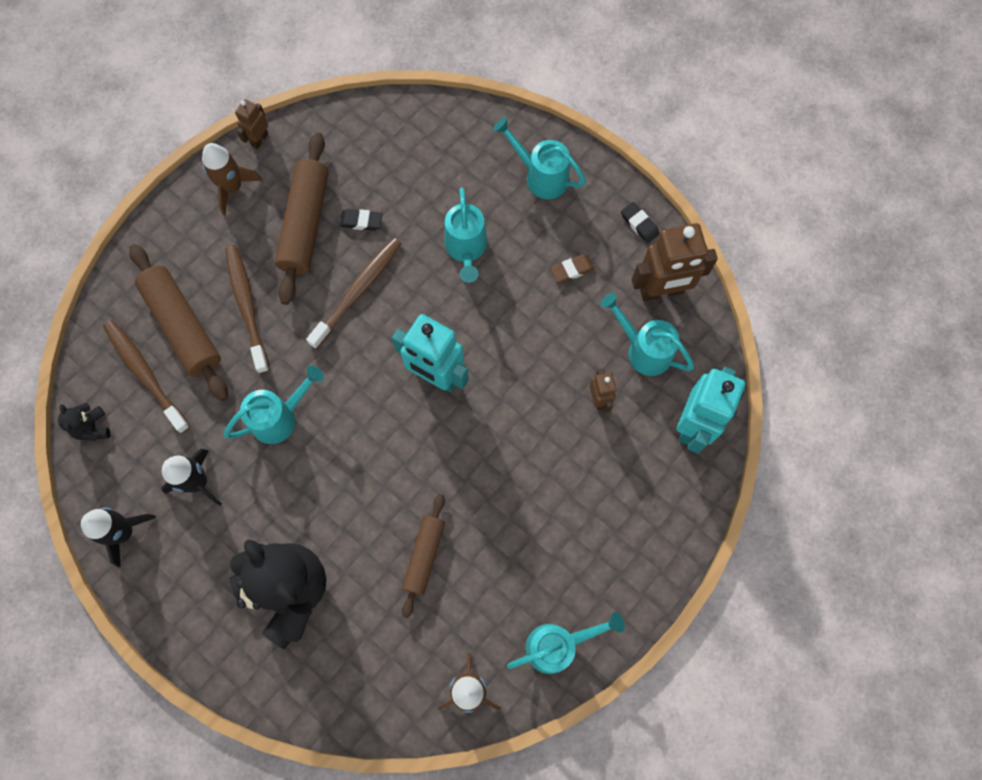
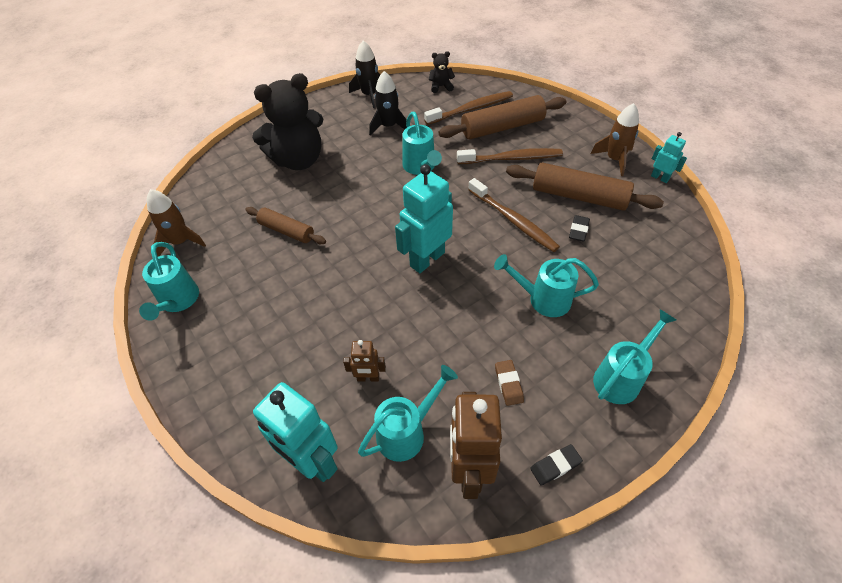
camera: 105 degrees right, 20 degrees down
brown robot [235,99,268,149] -> turquoise robot [651,132,687,183]

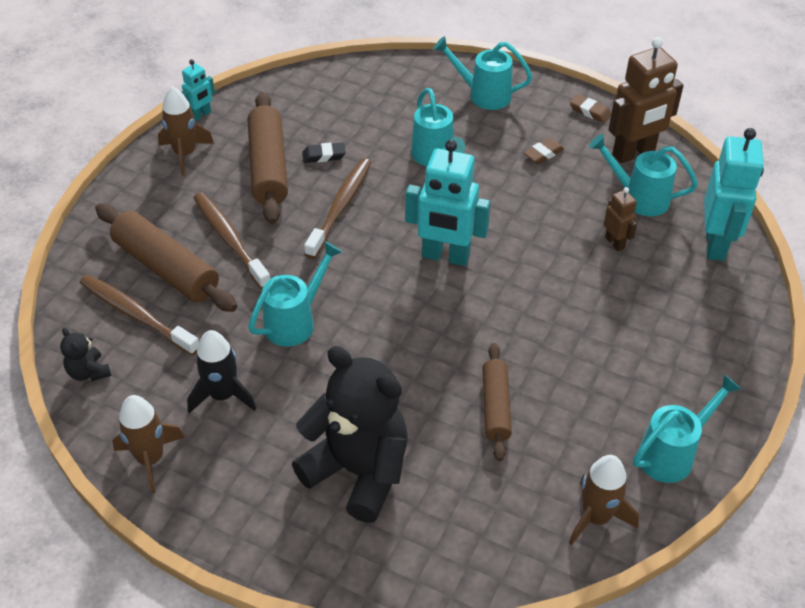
camera: 120 degrees left, 5 degrees down
black rocket [349,40,381,108] -> brown rocket [112,395,185,493]
black eraser [530,444,583,486] -> brown eraser [570,94,611,123]
turquoise robot [651,132,687,183] -> turquoise robot turned 150 degrees counterclockwise [182,59,215,121]

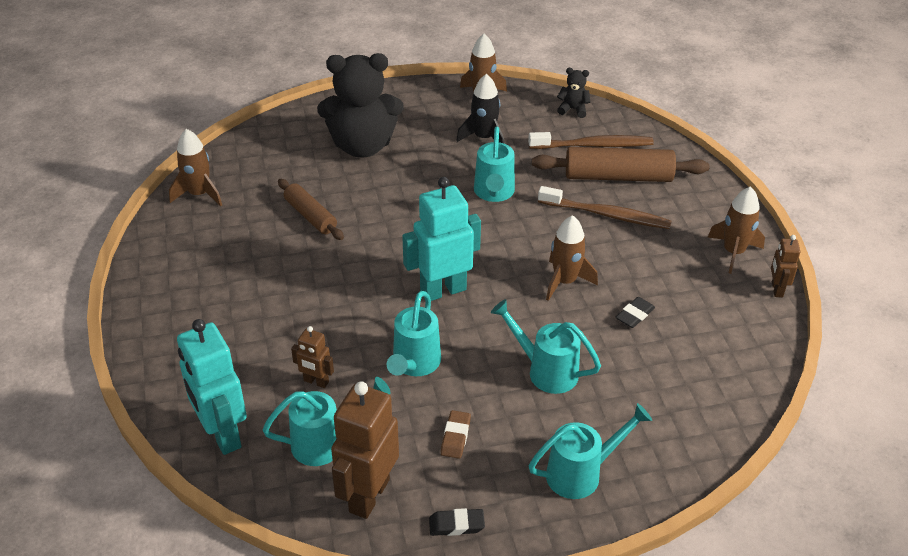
camera: 140 degrees right, 5 degrees down
turquoise robot [182,59,215,121] -> brown robot [771,235,800,298]
brown rolling pin [248,92,288,224] -> none
brown toothbrush [304,158,371,259] -> brown rocket [546,215,598,301]
brown eraser [570,94,611,123] -> black eraser [429,508,485,536]
turquoise watering can [633,374,741,483] -> turquoise watering can moved to [387,291,441,376]

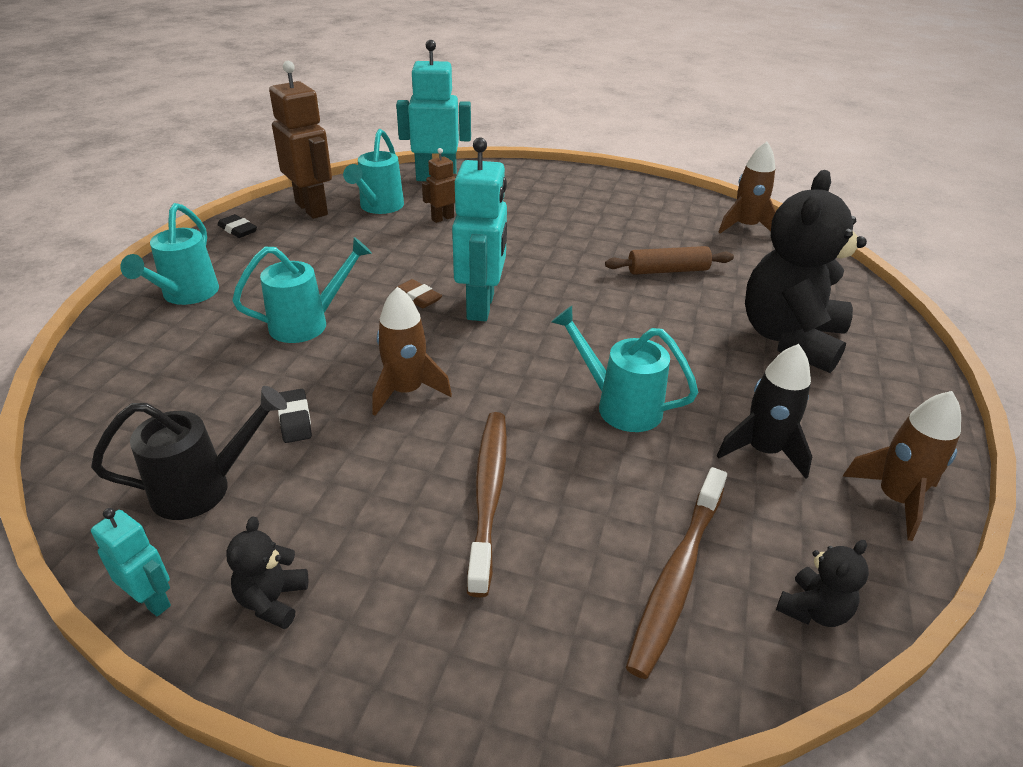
camera: 120 degrees right, 5 degrees down
turquoise watering can [387,291,441,376] -> none
black eraser [429,508,485,536] -> black eraser turned 75 degrees counterclockwise [217,214,257,238]
brown eraser [441,410,471,459] -> brown eraser moved to [398,279,442,308]
brown rolling pin [532,147,709,182] -> none
brown toothbrush [538,186,671,229] -> brown toothbrush turned 135 degrees clockwise [467,412,507,597]
brown rocket [708,186,765,274] -> black teddy bear [226,516,308,629]
brown robot [771,235,800,298] -> turquoise robot [91,508,171,616]
none -> black watering can [91,386,287,520]

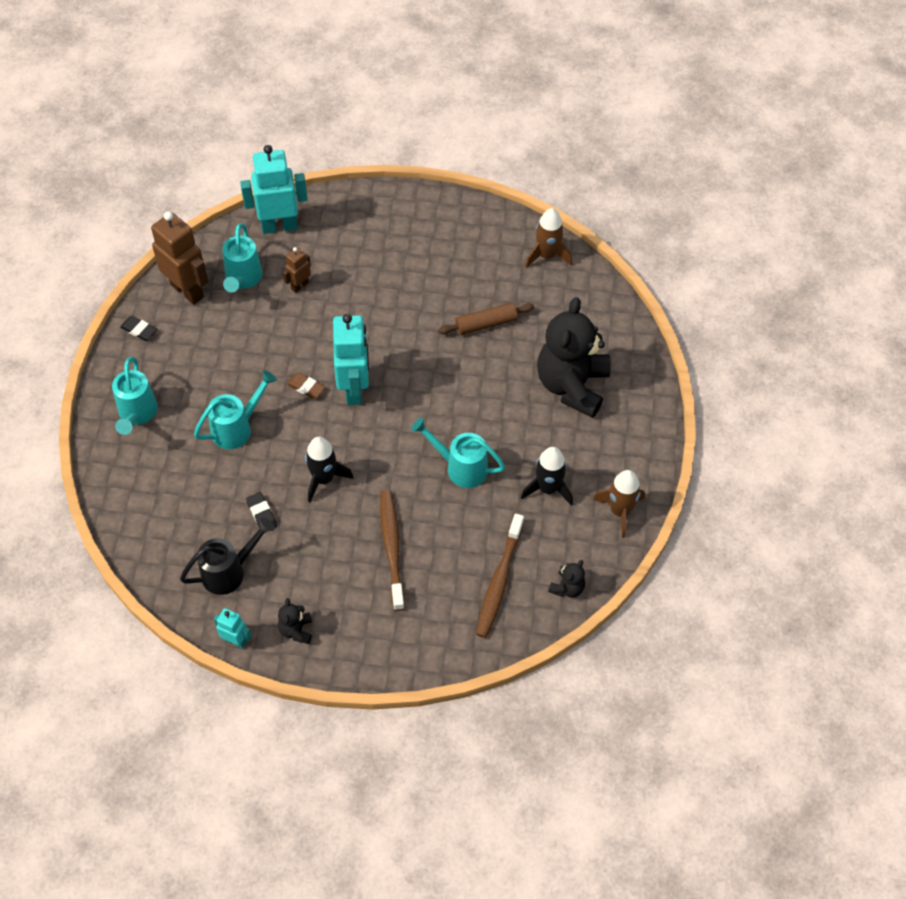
camera: 10 degrees left, 20 degrees up
brown rocket [372,286,452,416] -> black rocket [305,437,353,502]

